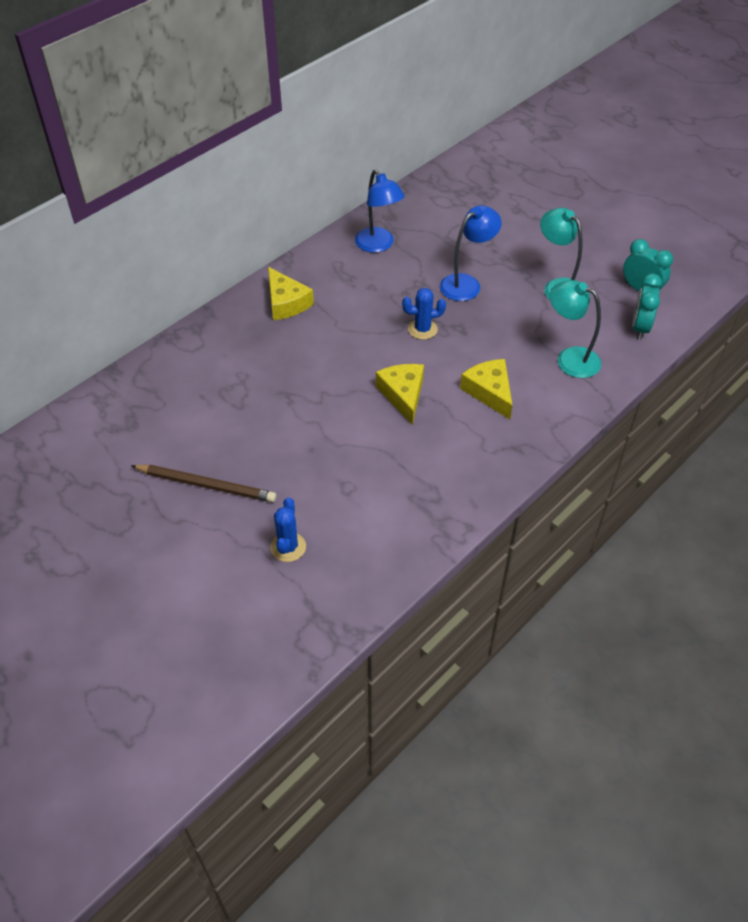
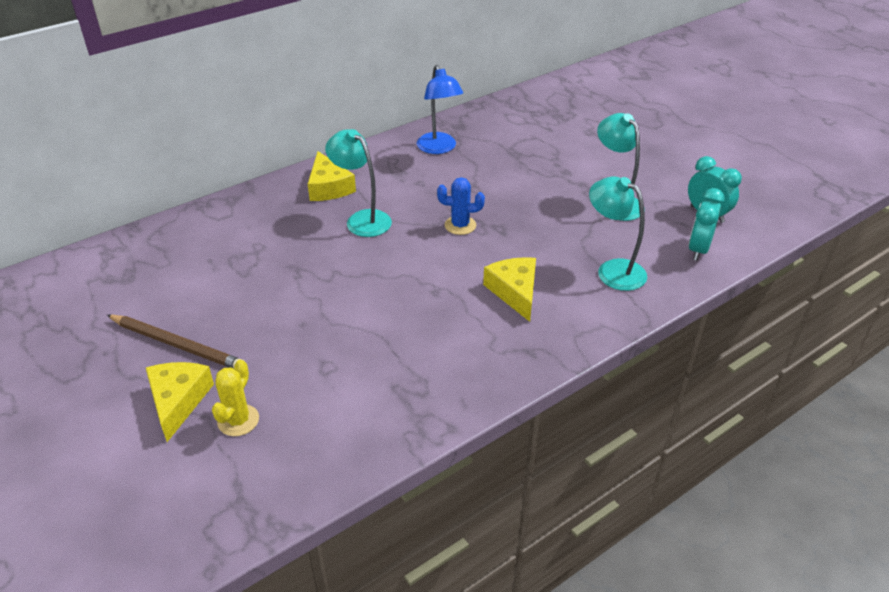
camera: 10 degrees right, 10 degrees down
blue cactus [270,498,306,562] -> yellow cactus [212,360,259,436]
yellow cheese [376,364,424,425] -> yellow cheese moved to [146,362,214,442]
blue lamp [440,205,502,301] -> none
none -> turquoise lamp [325,129,392,237]

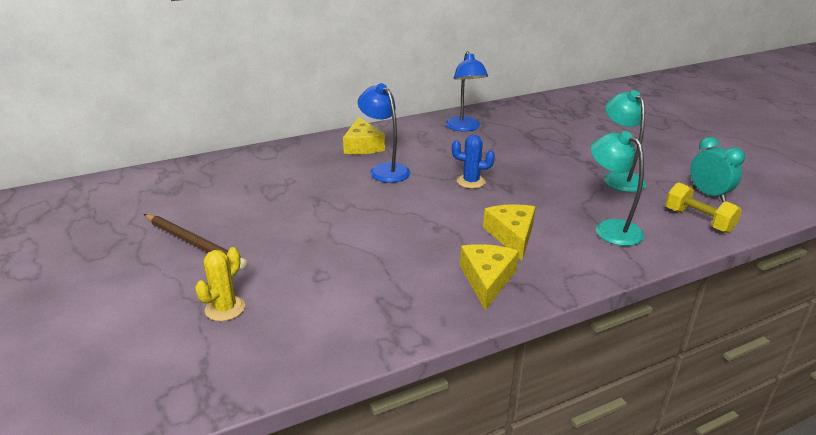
camera: 10 degrees right, 10 degrees down
yellow cheese [146,362,214,442] -> yellow cheese moved to [460,244,519,311]
turquoise lamp [325,129,392,237] -> blue lamp [358,83,410,183]
turquoise clock [689,188,725,261] -> yellow dumbbell [665,182,742,233]

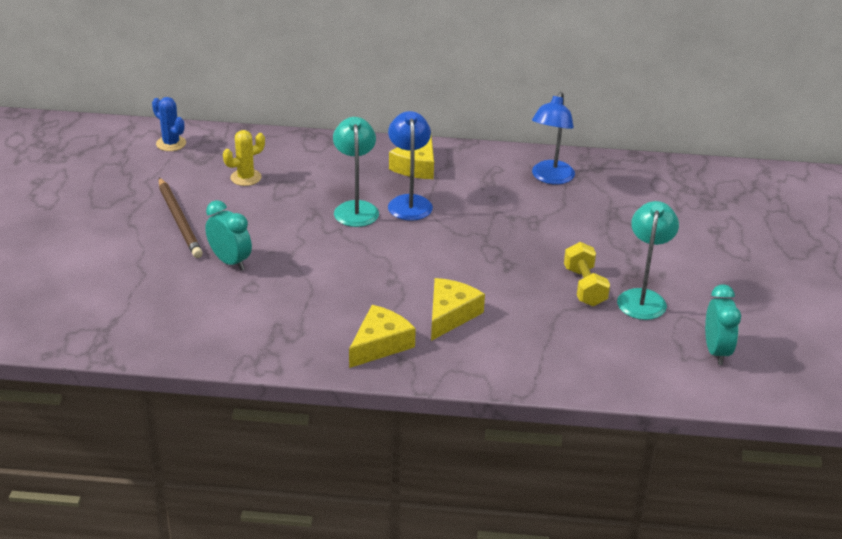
camera: 30 degrees right, 5 degrees up
yellow cactus [195,247,245,321] -> yellow cactus moved to [223,130,265,186]
blue cactus [452,135,495,189] -> blue cactus moved to [152,97,186,151]
turquoise lamp [591,131,644,246] -> turquoise lamp moved to [333,117,379,227]
yellow dumbbell [665,182,742,233] -> yellow dumbbell moved to [564,242,610,306]
none -> turquoise clock [205,200,252,270]

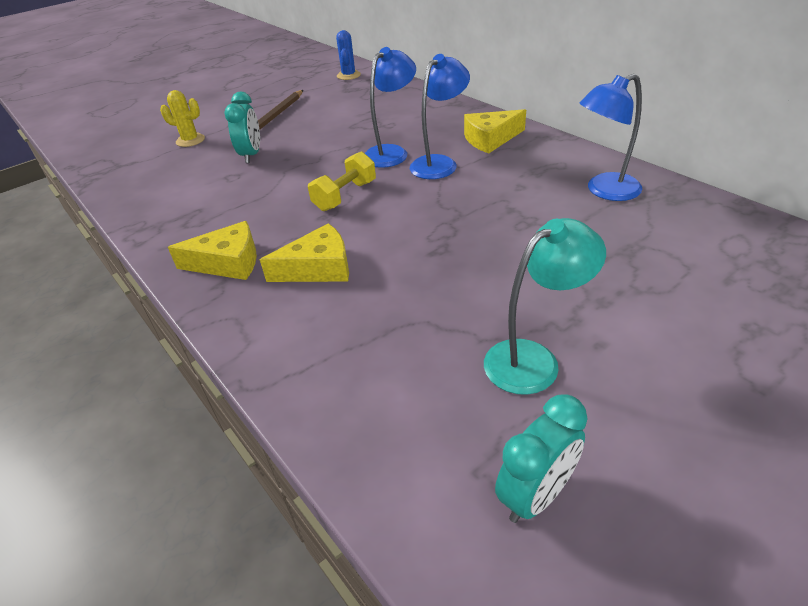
camera: 50 degrees right, 5 degrees up
yellow cactus [223,130,265,186] -> yellow cactus moved to [160,90,205,147]
turquoise lamp [333,117,379,227] -> blue lamp [365,47,416,168]
yellow dumbbell [564,242,610,306] -> yellow dumbbell moved to [308,151,376,211]

